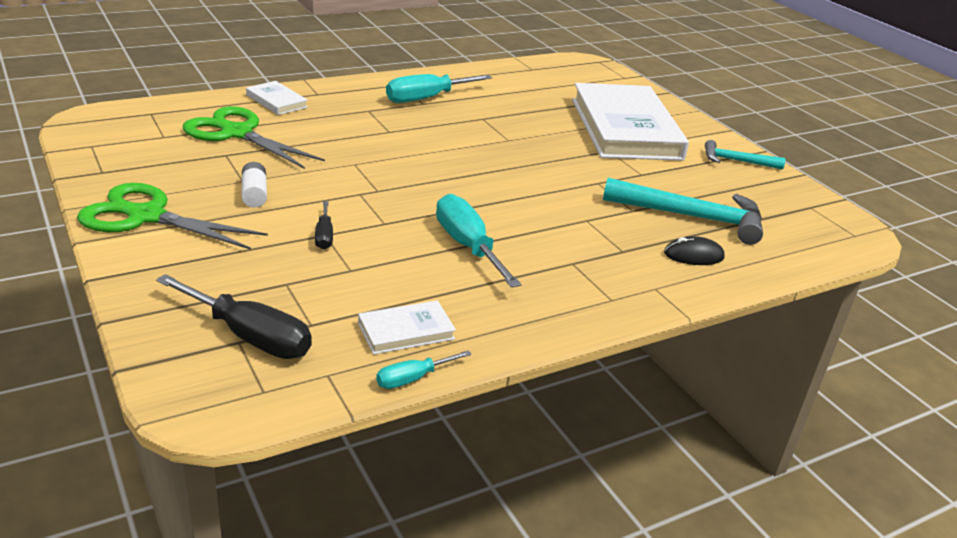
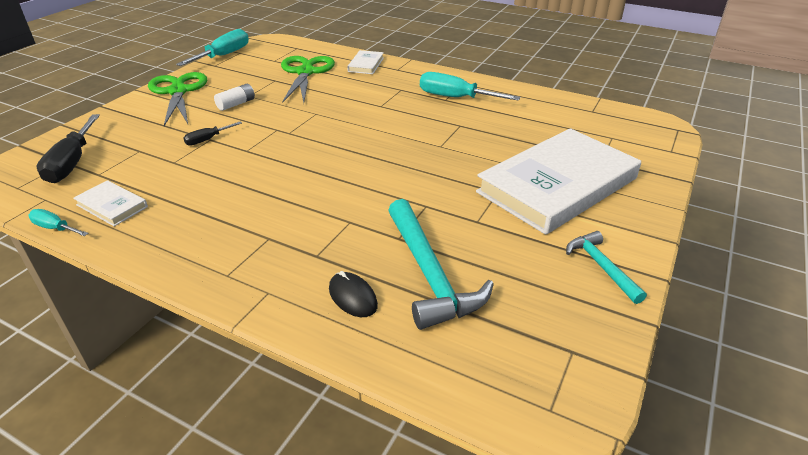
camera: 60 degrees right, 5 degrees up
turquoise screwdriver [436,194,521,288] -> turquoise screwdriver moved to [176,29,249,66]

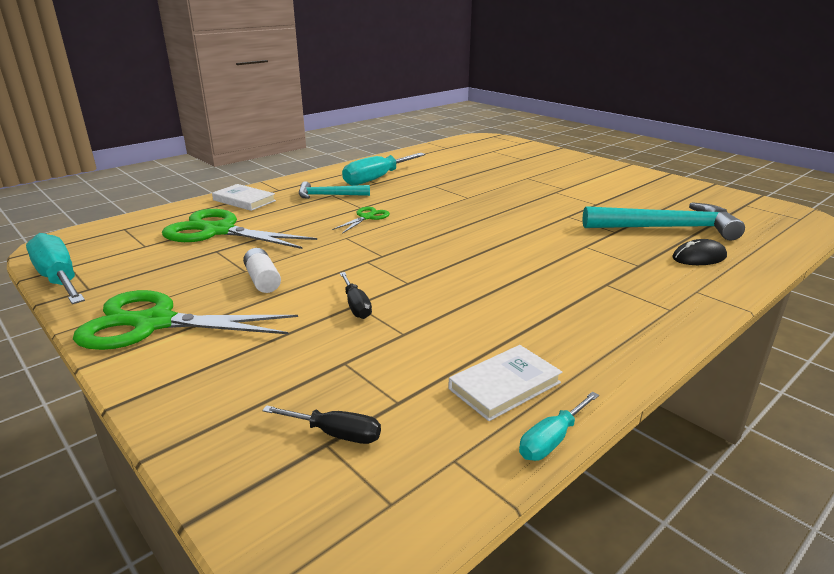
camera: 70 degrees left, 10 degrees down
black screwdriver [36,114,100,183] -> black screwdriver [262,405,381,444], size x0.53
white book [476,128,641,235] -> none
turquoise hammer [566,231,647,304] -> turquoise hammer moved to [299,181,370,199]
none -> green scissors [332,207,390,234]

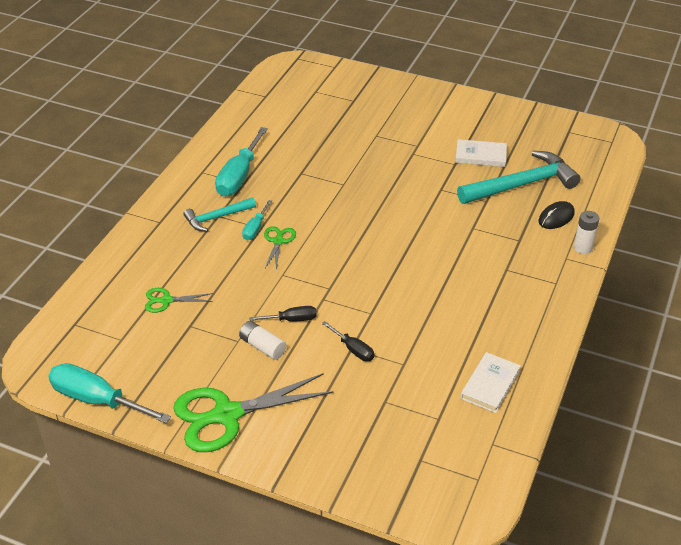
camera: 25 degrees left, 15 degrees up
green scissors [162,209,317,249] -> green scissors [145,288,213,313], size x0.47
white book [212,184,276,211] -> white book moved to [455,139,507,167]
black screwdriver [262,405,381,444] -> black screwdriver moved to [249,306,316,321]
turquoise screwdriver [519,391,599,461] -> turquoise screwdriver moved to [242,200,272,240]
none -> white battery [574,211,599,254]

